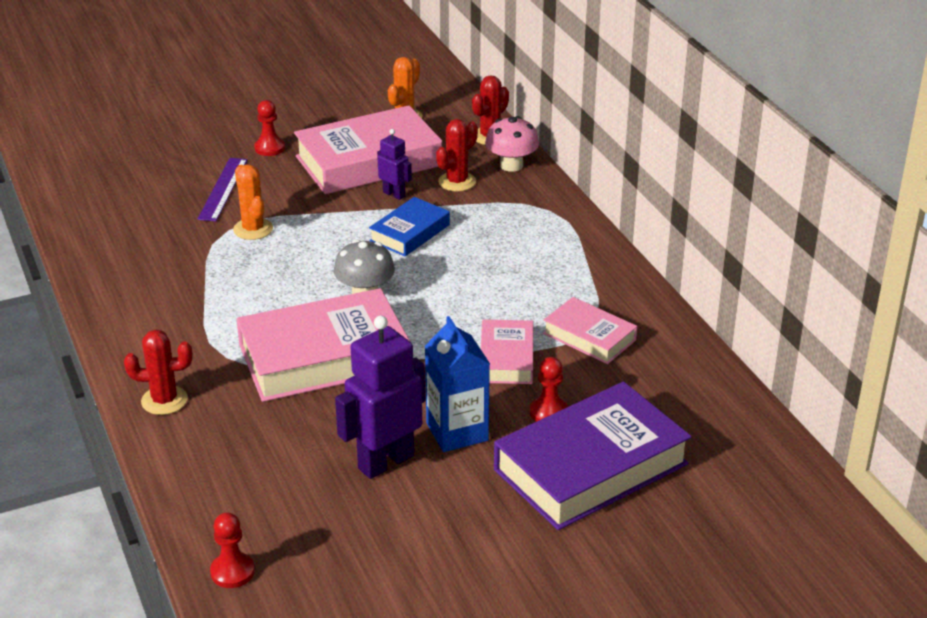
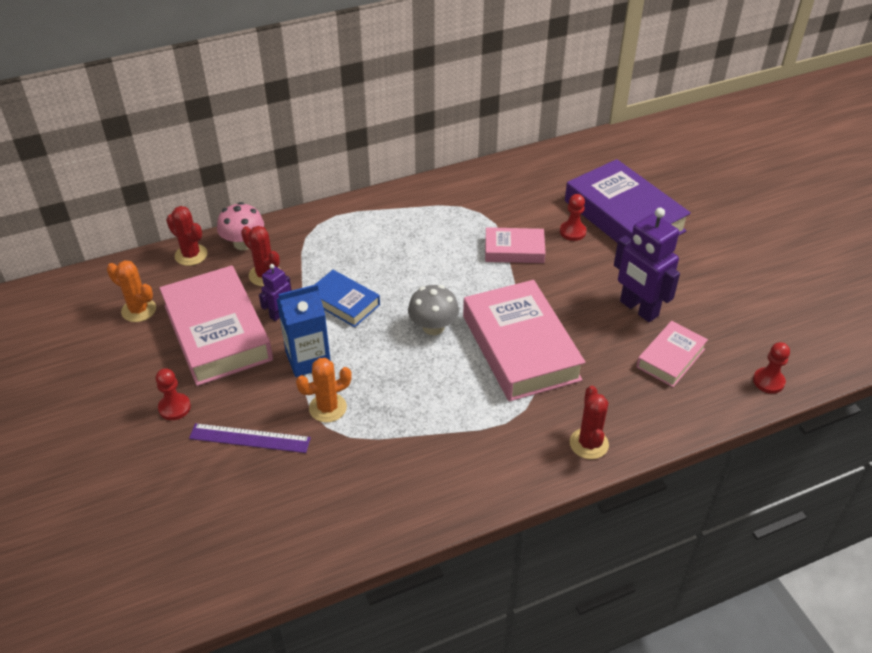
camera: 90 degrees left, 10 degrees up
blue carton [425,316,490,452] -> blue carton moved to [277,284,331,377]
pink book [543,297,637,364] -> pink book moved to [636,321,708,387]

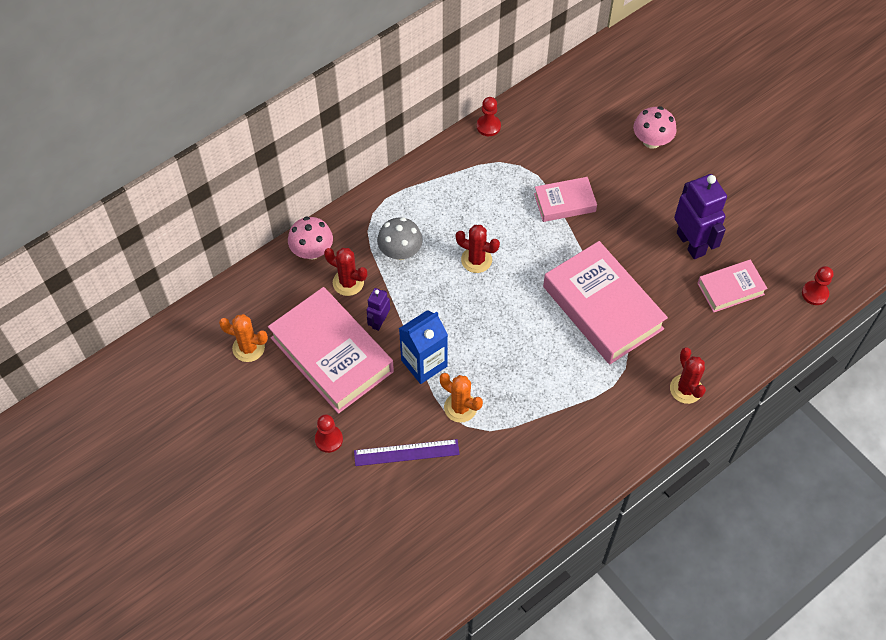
camera: 15 degrees left, 15 degrees up
red cactus [166,206,208,266] -> red cactus moved to [456,225,500,273]
orange cactus [296,358,352,423] -> orange cactus turned 75 degrees clockwise [440,373,483,423]
blue book [314,270,380,327] -> none
grey mushroom [408,285,459,335] -> grey mushroom moved to [377,217,423,260]
red pawn [560,194,587,241] -> red pawn moved to [477,97,501,136]
purple book [565,159,691,243] -> pink mushroom [633,106,676,149]
purple robot [614,208,680,322] -> purple robot turned 150 degrees counterclockwise [674,174,727,259]
pink book [636,321,708,387] -> pink book turned 45 degrees clockwise [697,260,767,312]

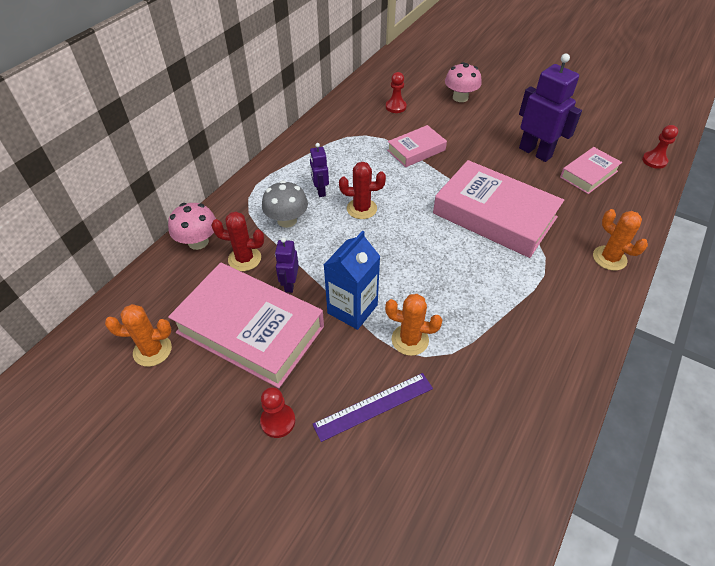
camera: 20 degrees left, 10 degrees down
red pawn [477,97,501,136] -> red pawn moved to [386,72,407,113]
red cactus [670,347,706,404] -> orange cactus [593,209,648,271]
none -> purple robot [310,143,329,197]

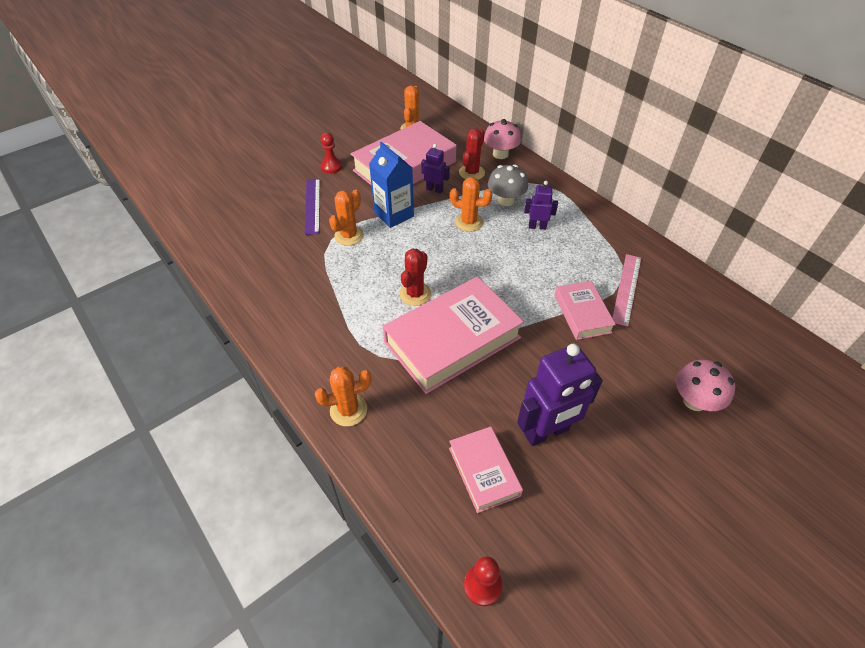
camera: 110 degrees right, 0 degrees up
red cactus [339,162,386,219] -> red cactus moved to [399,249,431,306]
red pawn [386,72,407,113] -> none
none -> orange cactus [450,177,493,232]
none -> pink ruler [612,254,641,327]

